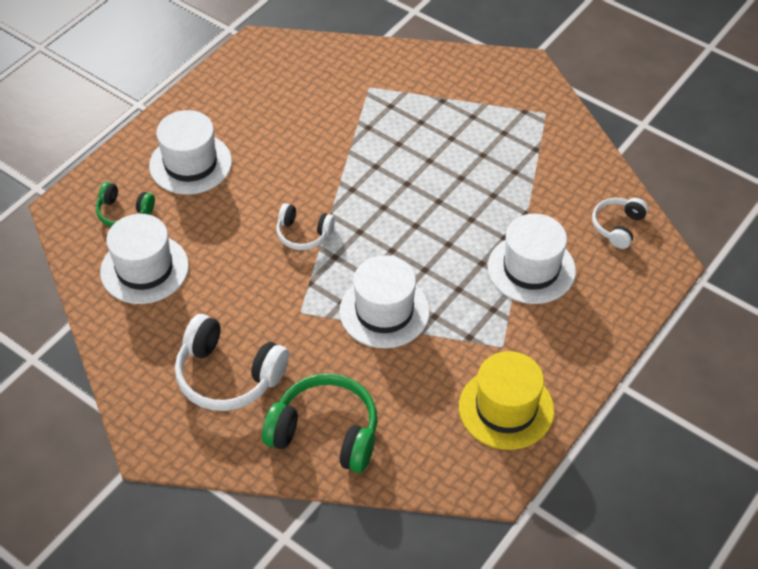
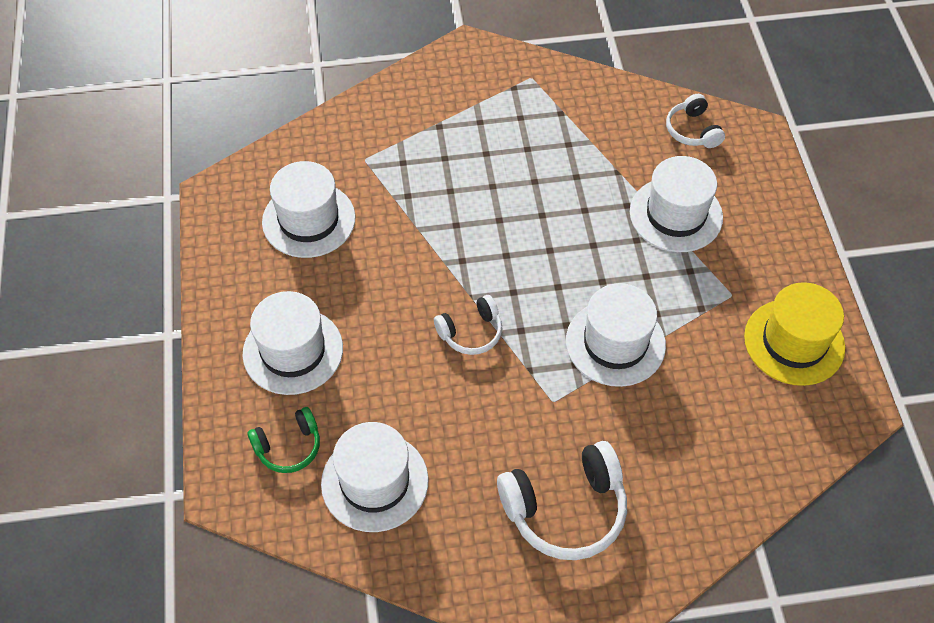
camera: 45 degrees left, 5 degrees up
green headphones [262,374,378,473] -> none
none -> white hat [262,161,356,258]

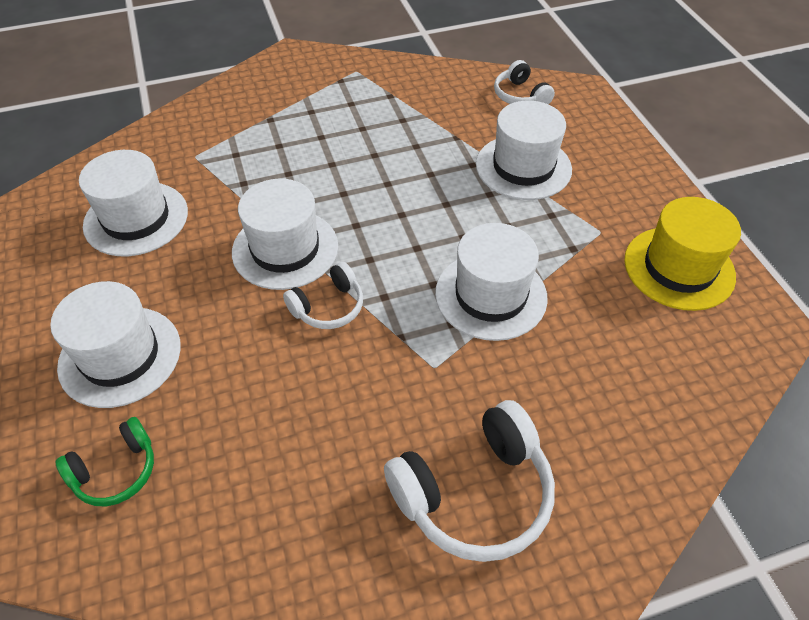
camera: 10 degrees left, 5 degrees down
white hat [321,422,429,532] -> white hat moved to [232,179,338,290]

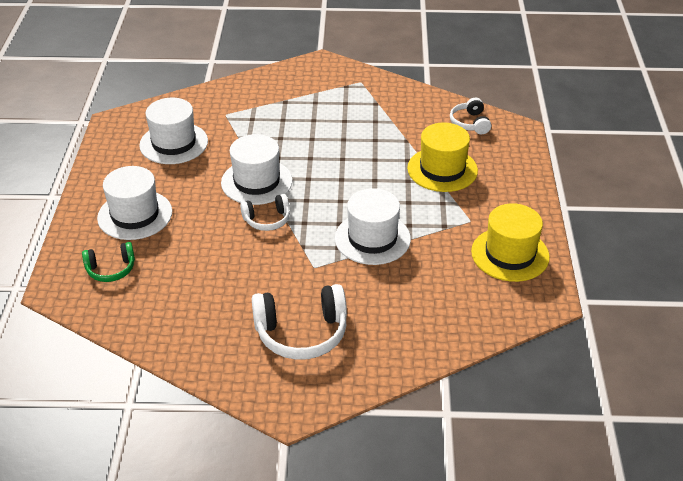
camera: 20 degrees right, 10 degrees down
white hat [476,101,572,200] -> yellow hat [407,122,478,192]

